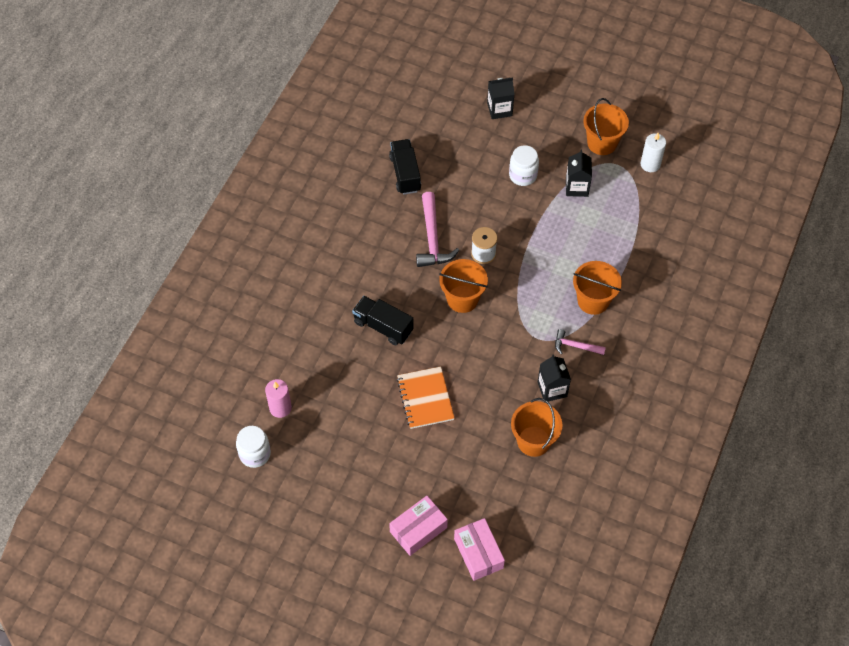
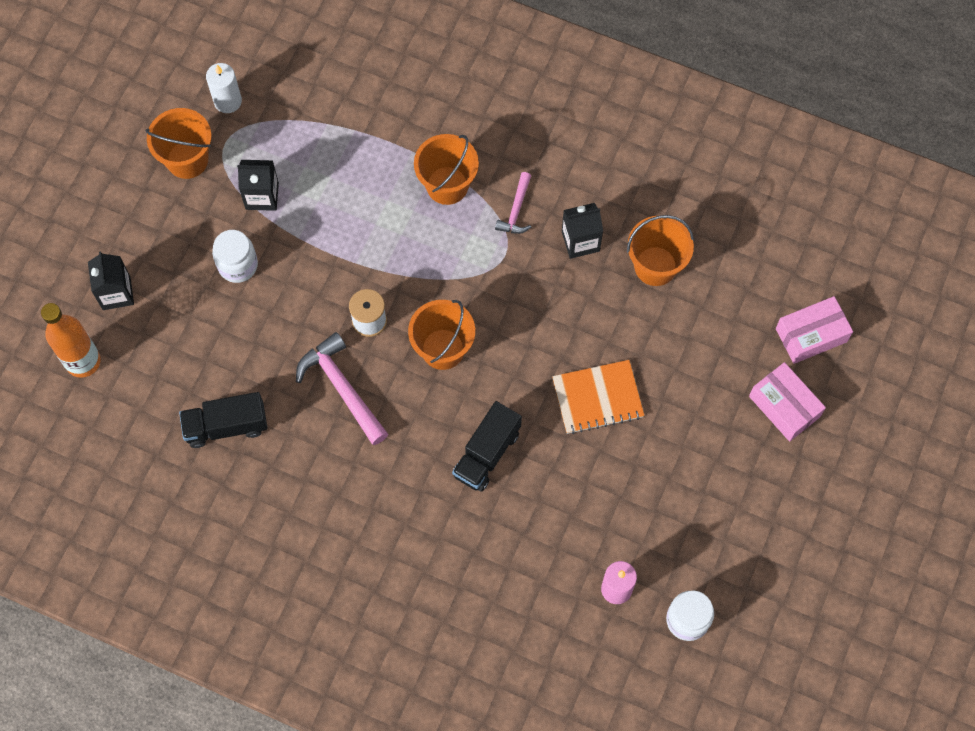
camera: 90 degrees left, 10 degrees up
pink hammer [416,192,459,267] -> pink hammer turned 120 degrees counterclockwise [296,332,388,445]
none -> orange bottle [41,303,101,378]

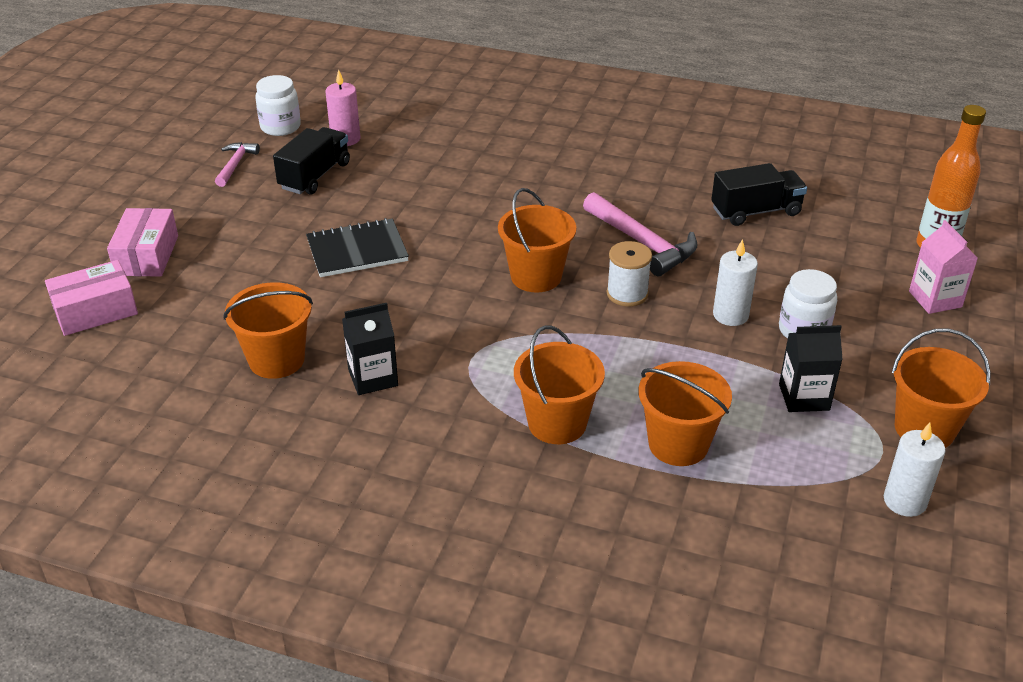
camera: 175 degrees right, 30 degrees down
black carton [88,251,134,310] -> pink carton [909,220,978,314]
black truck [452,401,522,492] -> black truck moved to [273,127,350,195]
pink hammer [495,172,531,234] -> pink hammer moved to [215,142,260,187]
orange notebook [552,360,645,434] -> black notebook [306,218,409,277]
pink box [749,362,826,441] -> pink box turned 45 degrees clockwise [107,208,178,277]
none -> orange bucket [638,361,732,466]
none -> white candle [713,239,758,326]

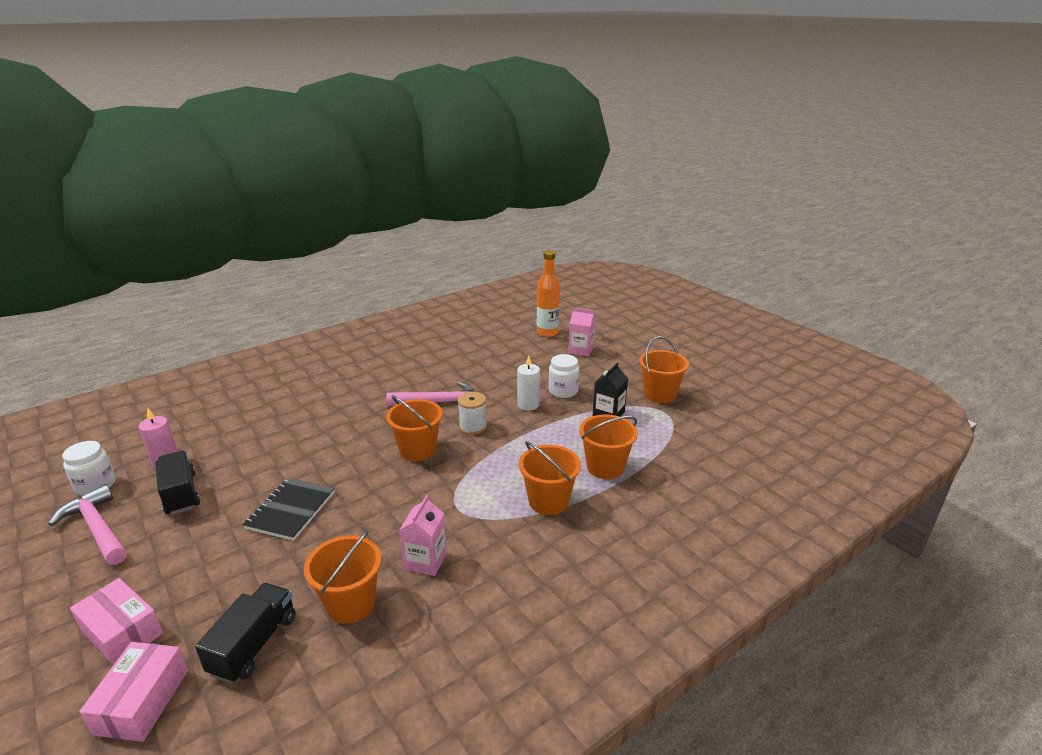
camera: 55 degrees left, 10 degrees down
pink hammer [215,142,260,187] -> pink hammer [48,484,127,565], size x1.73
black carton [342,303,398,395] -> pink carton [399,495,447,576]
black truck [711,163,807,226] -> black truck moved to [195,583,296,684]
white candle [884,422,945,517] -> none

